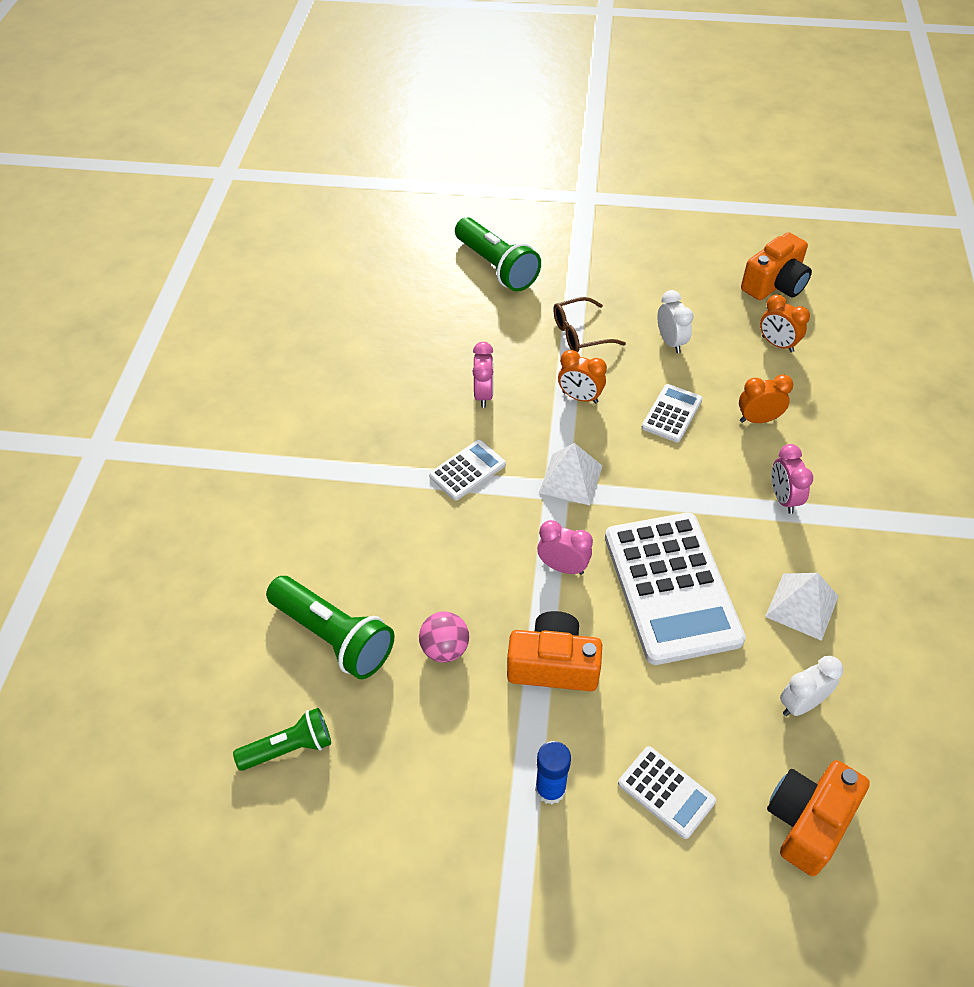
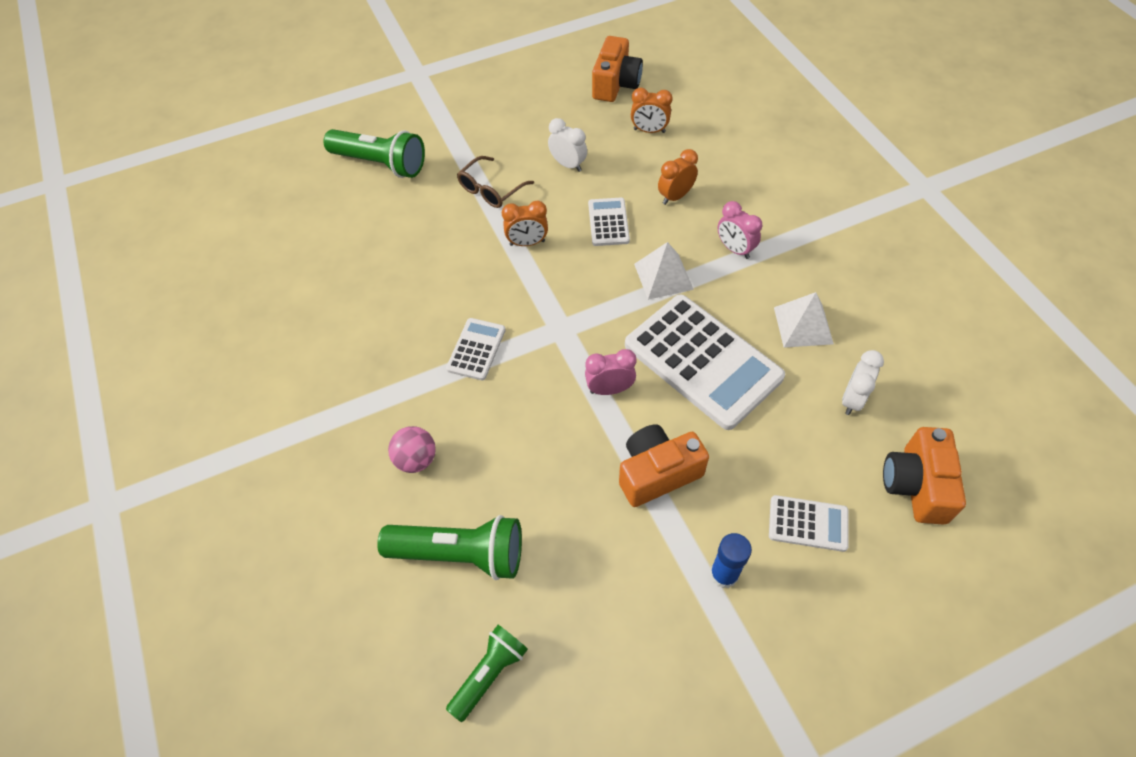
camera: 30 degrees left, 5 degrees up
pink ball [419,612,469,663] -> pink ball moved to [388,426,436,473]
pink clock [472,342,493,408] -> none
white pyramid [539,443,602,505] -> white pyramid moved to [634,242,694,300]

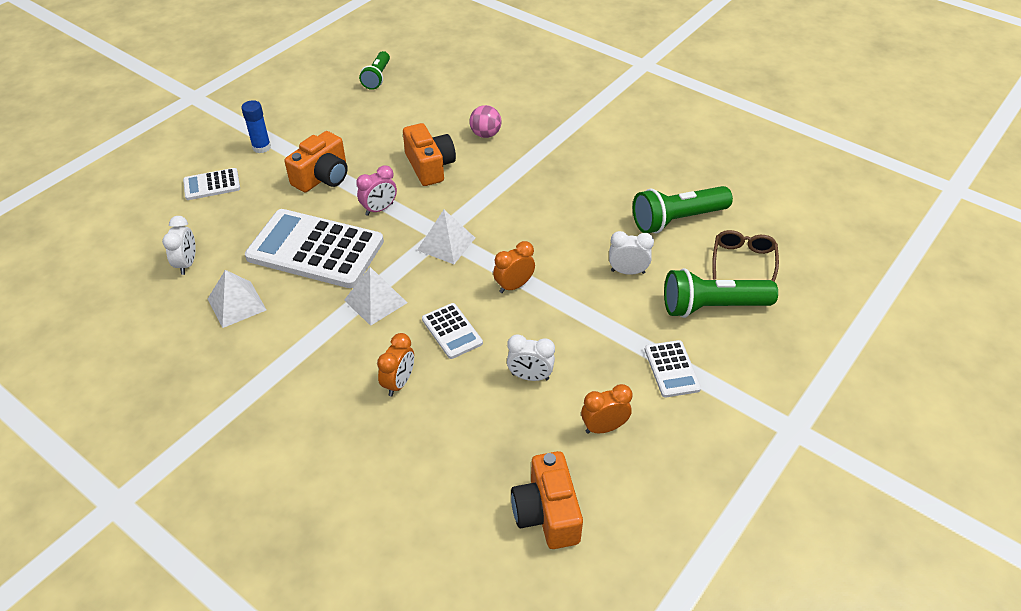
camera: 150 degrees right, 10 degrees down
green flashlight [377,515,522,580] -> green flashlight moved to [633,186,733,233]
white calculator [446,318,506,380] -> white calculator moved to [645,340,701,398]
brown glasses [457,156,534,208] -> brown glasses moved to [712,230,779,282]
orange clock [631,88,673,133] -> orange clock moved to [581,384,632,434]
pink clock [717,201,762,259] -> none
orange camera [883,427,966,525] -> orange camera moved to [403,123,456,186]
none -> white pyramid [417,210,475,264]
none -> white clock [609,231,654,275]

